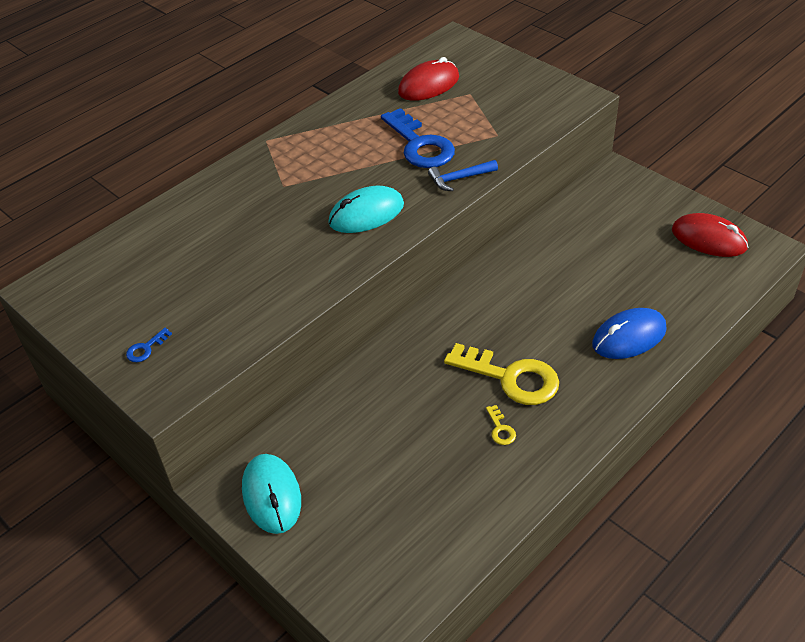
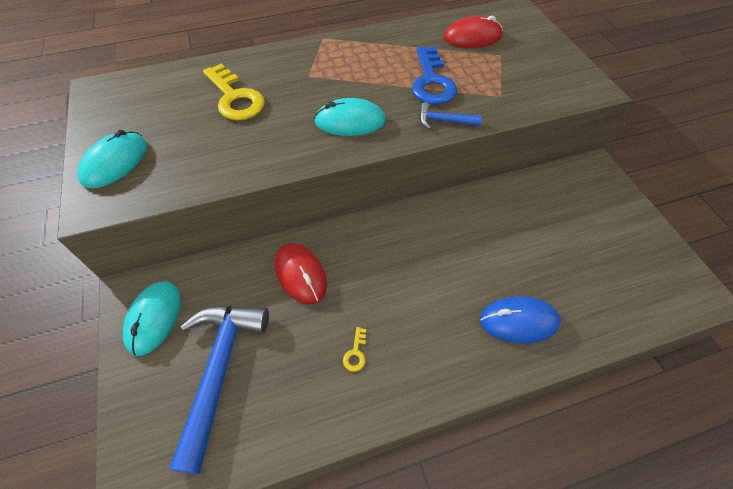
camera: 25 degrees right, 10 degrees up
blue key [126,328,172,362] -> turquoise mouse [77,130,147,188]
yellow key [444,343,559,405] -> yellow key moved to [203,64,265,120]
red mouse [672,213,748,257] -> red mouse moved to [275,243,327,304]
none -> blue hammer [169,306,269,474]

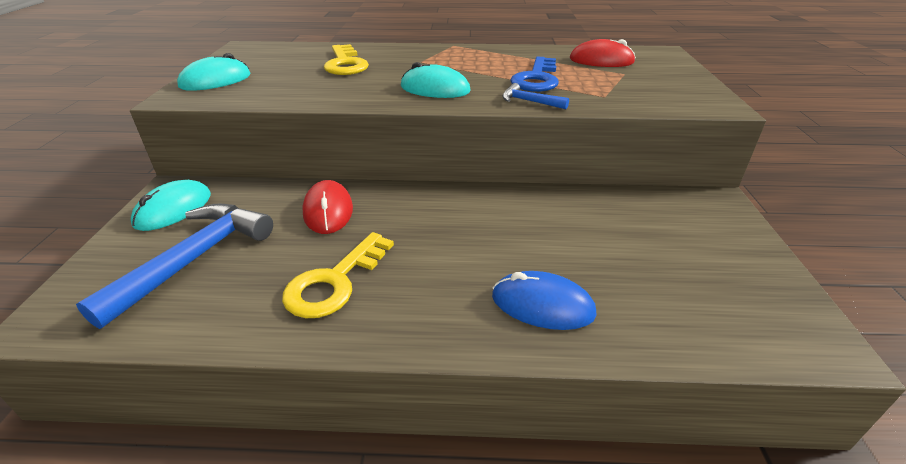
camera: 20 degrees right, 20 degrees down
yellow key [343,327,366,372] -> yellow key [282,232,394,318], size x2.47

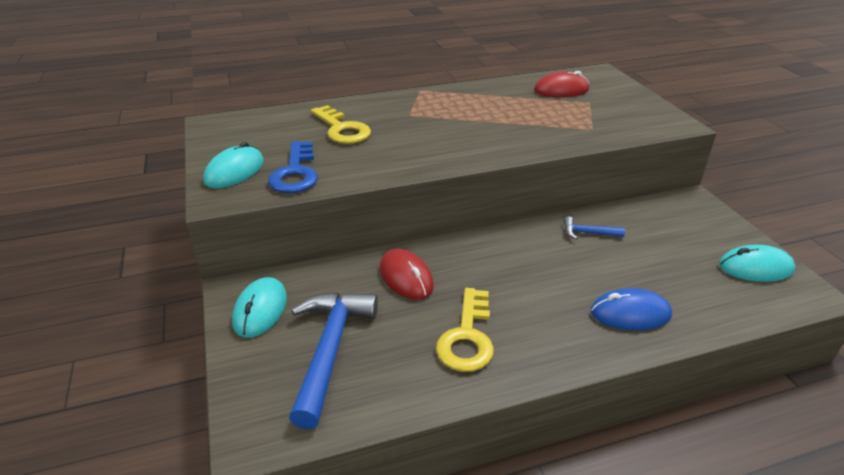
camera: 20 degrees left, 0 degrees up
turquoise mouse [401,62,471,98] -> turquoise mouse moved to [719,245,796,282]
blue hammer [502,83,569,109] -> blue hammer moved to [564,216,625,239]
blue key [510,56,559,92] -> blue key moved to [268,141,318,193]

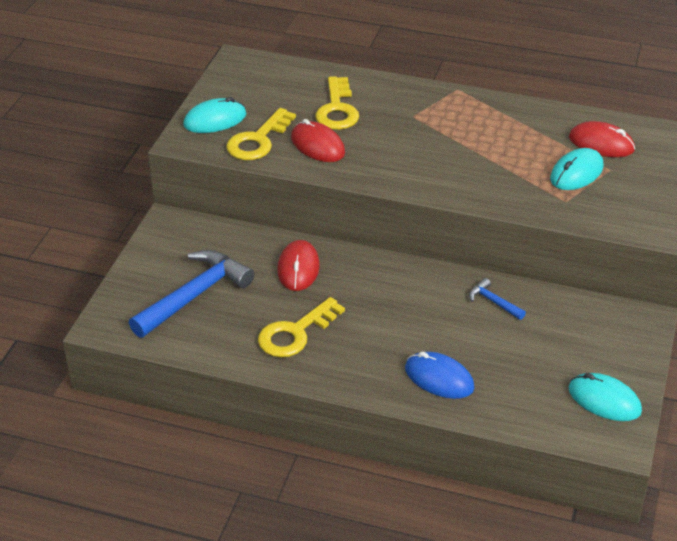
camera: 35 degrees right, 5 degrees up
turquoise mouse [232,277,287,338] -> turquoise mouse moved to [550,148,604,190]
blue key [268,141,318,193] -> yellow key [226,108,296,160]
none -> red mouse [291,119,345,162]

